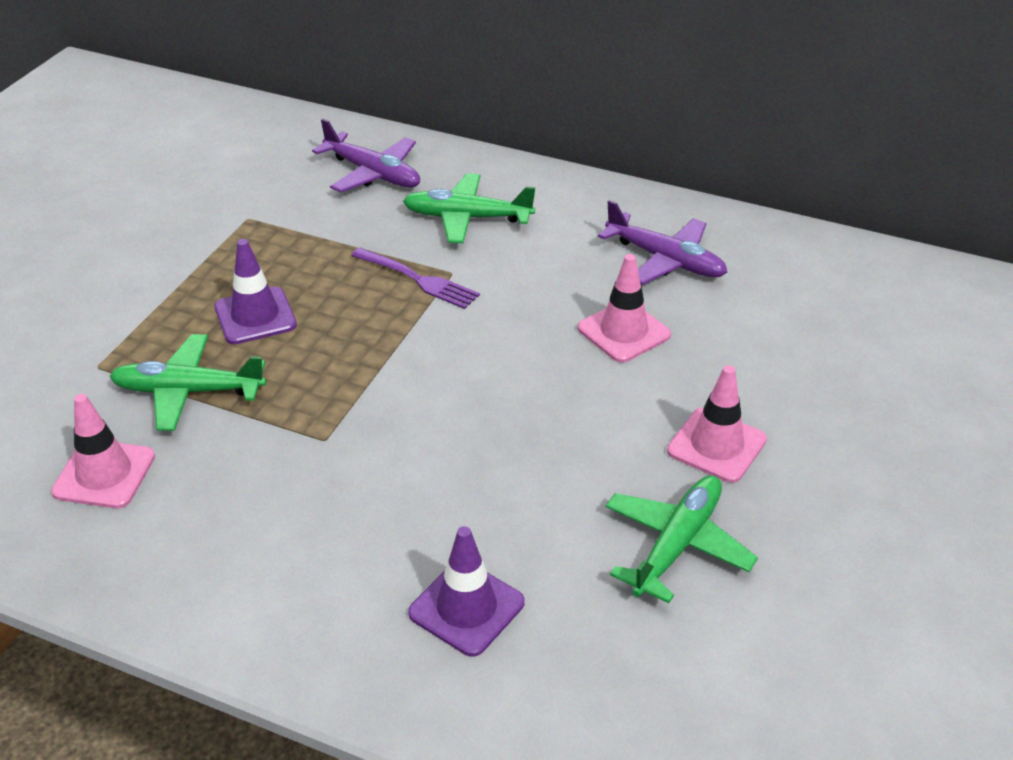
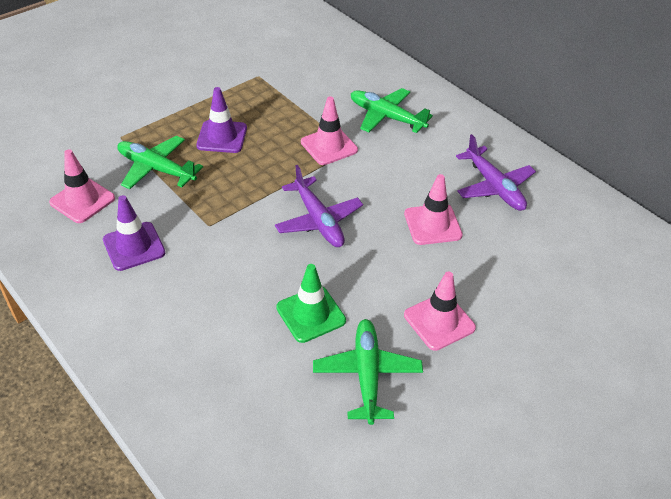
camera: 25 degrees right, 5 degrees up
purple plane [312,119,420,193] -> purple plane moved to [275,165,363,247]
purple fork [351,247,480,309] -> pink traffic cone [301,96,358,165]
purple traffic cone [408,526,525,657] -> purple traffic cone moved to [103,195,165,271]
green plane [606,475,758,603] -> green plane turned 60 degrees counterclockwise [313,319,423,425]
none -> green traffic cone [276,264,346,343]

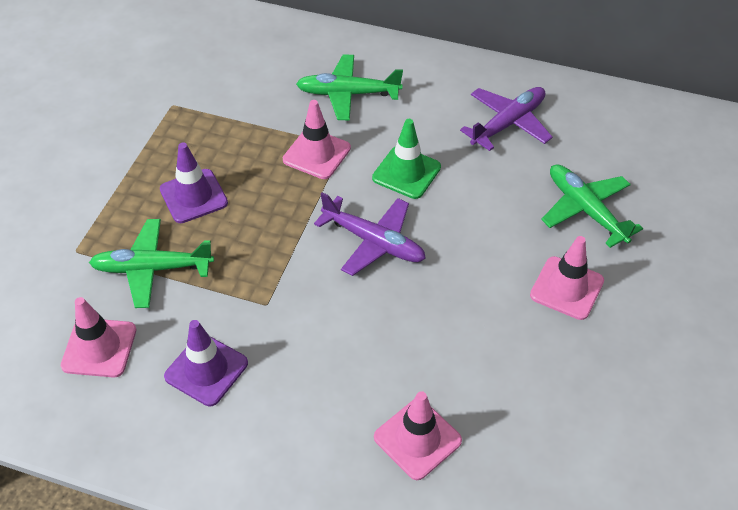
camera: 30 degrees left, 5 degrees up
green traffic cone [276,264,346,343] -> green traffic cone moved to [372,119,441,199]
green plane [313,319,423,425] -> green plane moved to [541,164,643,248]
pink traffic cone [404,174,463,245] -> pink traffic cone moved to [374,391,462,480]
purple plane [456,134,536,211] -> purple plane turned 75 degrees counterclockwise [460,87,553,151]

